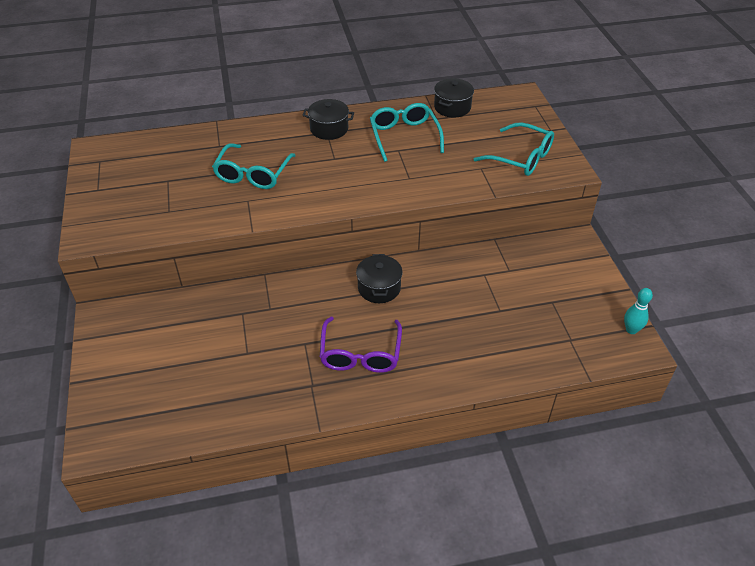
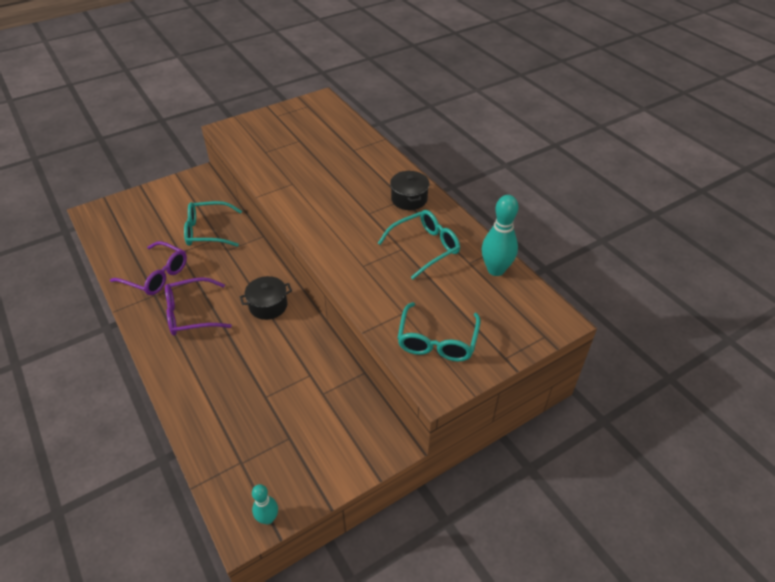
camera: 70 degrees right, 0 degrees up
turquoise glasses [212,143,296,189] -> turquoise glasses moved to [184,201,242,247]
black pot [434,78,474,117] -> turquoise bowling pin [482,195,518,276]
none -> purple glasses [110,241,187,295]

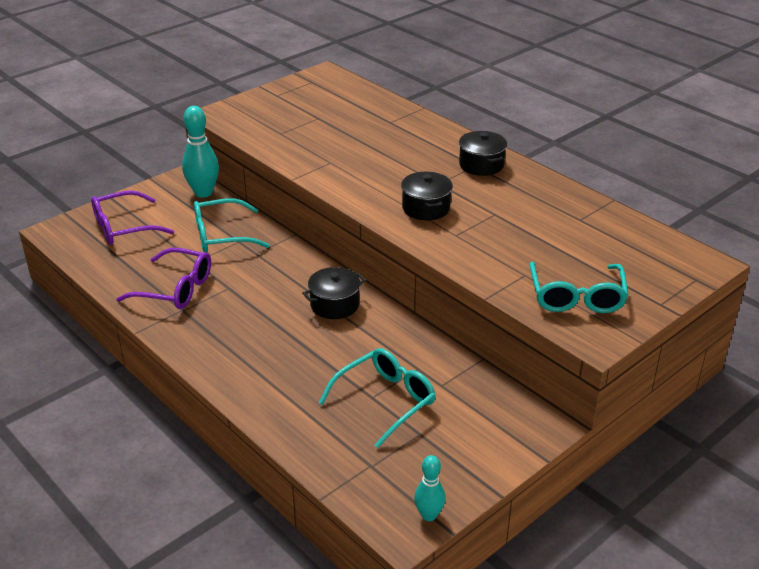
camera: 10 degrees left, 10 degrees down
purple glasses [165,277,232,336] -> purple glasses moved to [91,190,174,245]
turquoise glasses [378,210,460,279] -> turquoise glasses moved to [318,348,436,448]
turquoise bowling pin [482,195,518,276] -> turquoise bowling pin moved to [182,106,219,198]
none -> black pot [401,172,453,220]

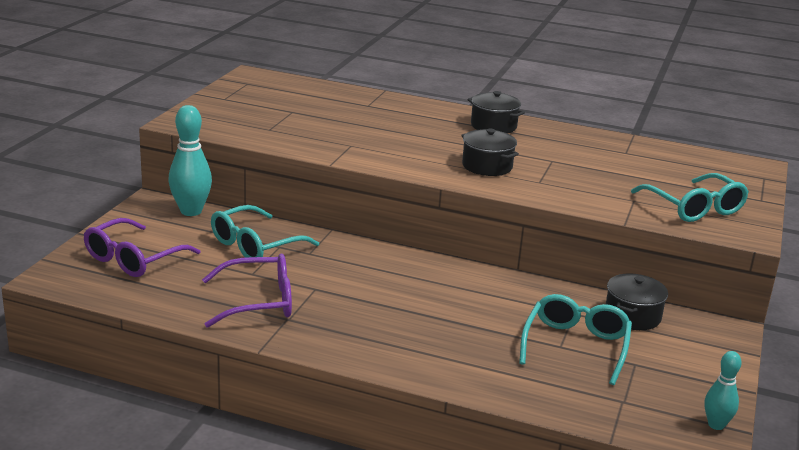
camera: 30 degrees left, 10 degrees down
black pot [302,267,366,319] -> black pot moved to [606,273,668,330]

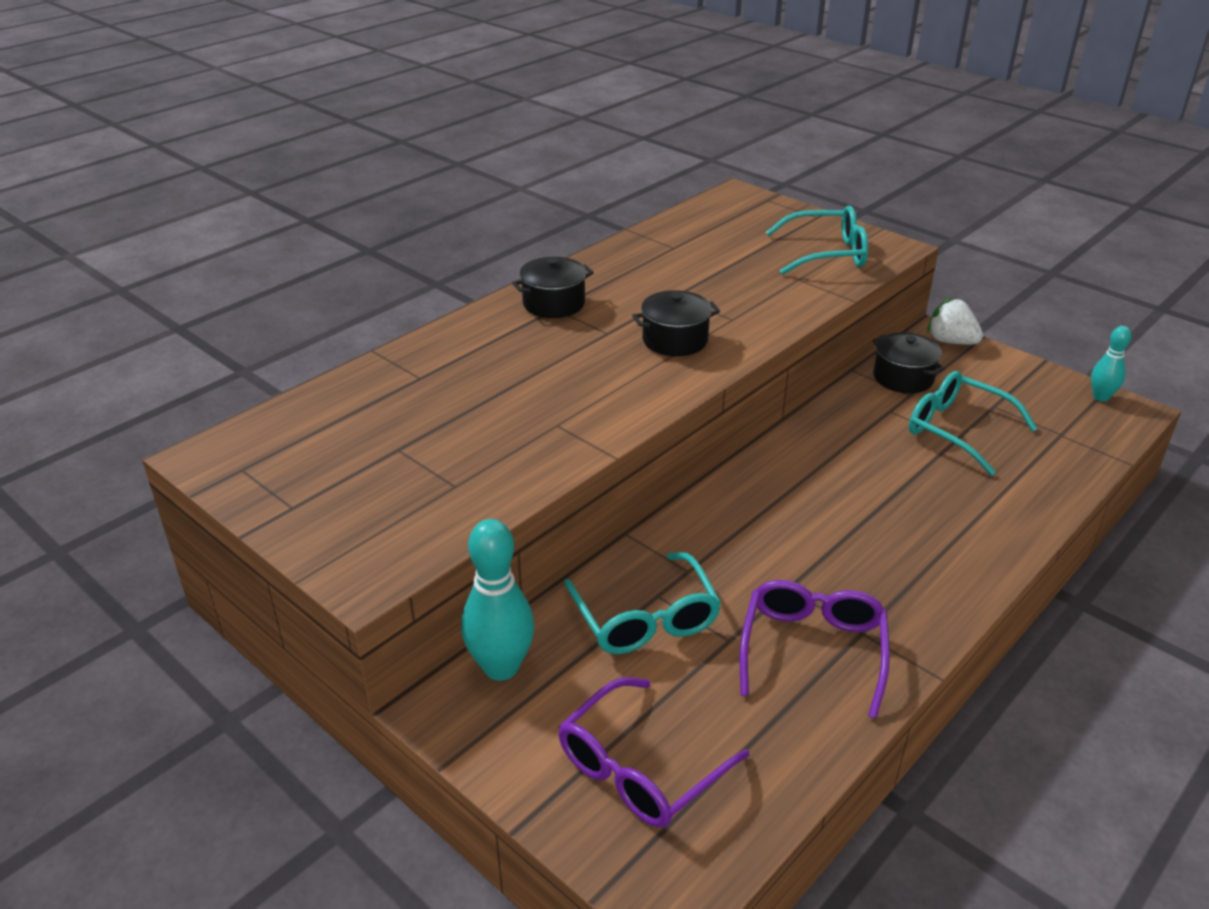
camera: 65 degrees left, 10 degrees up
purple glasses [84,218,200,277] -> purple glasses turned 75 degrees clockwise [558,677,749,828]
none -> white strawberry [927,297,983,345]

